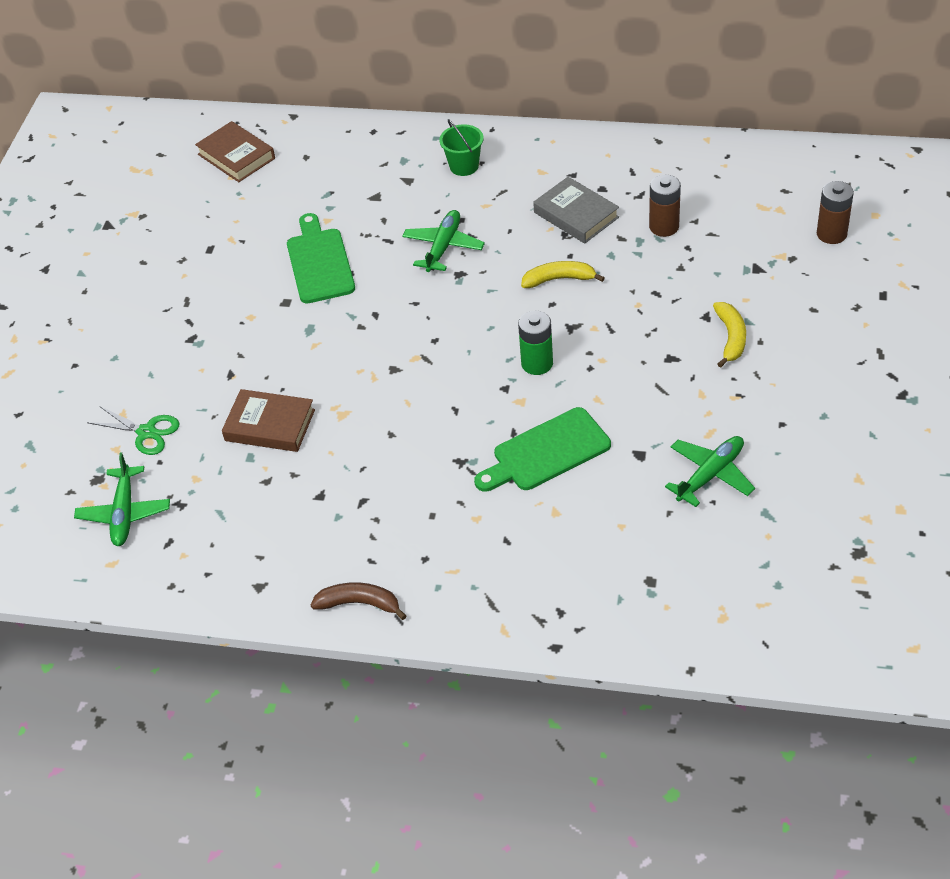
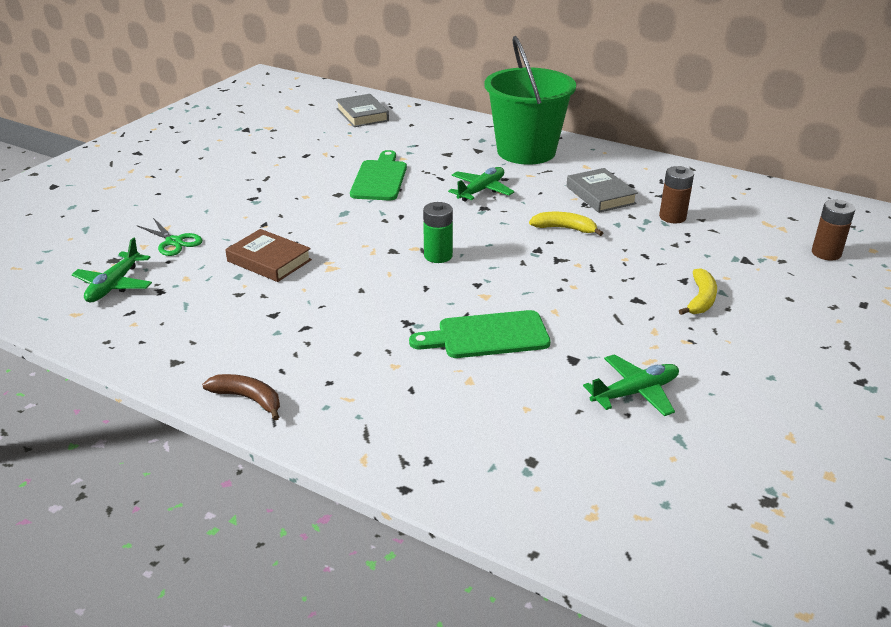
camera: 15 degrees right, 15 degrees down
brown book [195,121,275,182] -> grey book [336,94,389,127]
green bucket [439,119,483,176] -> green bucket [484,36,576,165], size x2.44
green battery [518,311,553,375] -> green battery moved to [423,202,453,263]

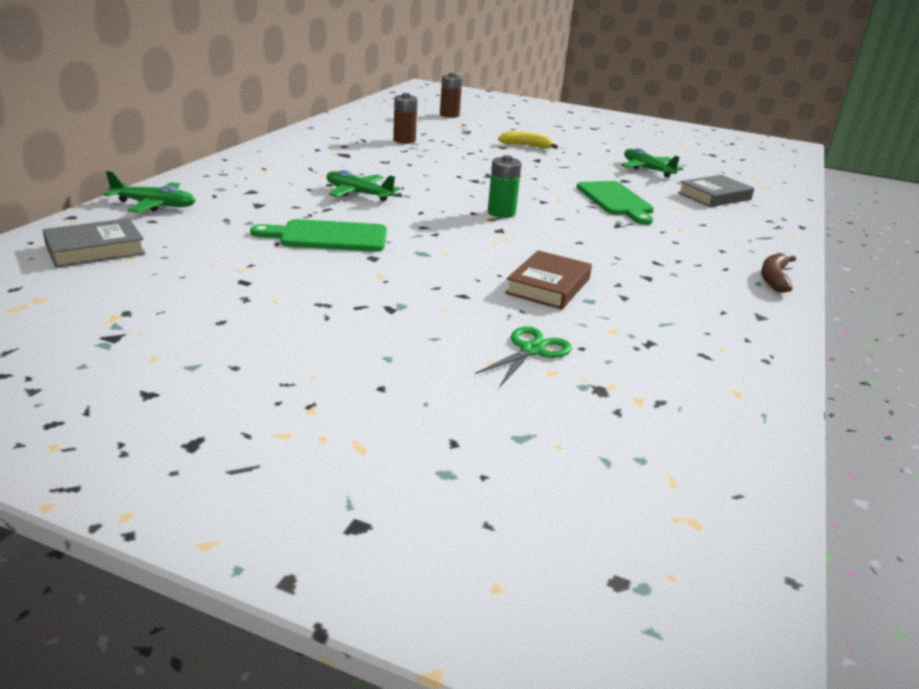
camera: 100 degrees left, 5 degrees down
green plane [72,237,152,302] -> green plane moved to [103,171,196,213]
green bucket [484,36,576,165] -> none
yellow banana [529,212,603,236] -> none
grey book [567,168,638,213] -> grey book moved to [678,175,754,207]

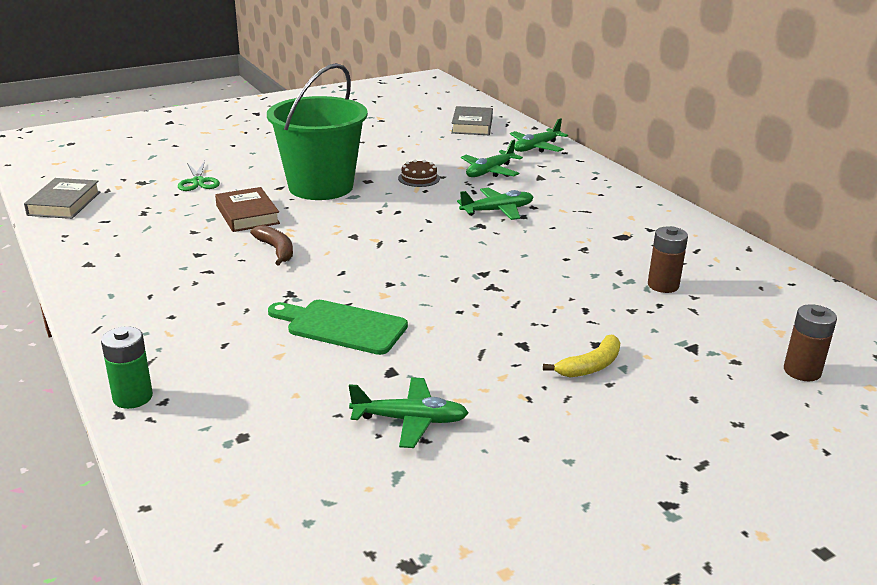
camera: 130 degrees right, 0 degrees up
green cutting board [250,219,387,252] -> brown cake [398,160,440,187]
green battery [488,155,521,218] -> green battery moved to [101,326,153,409]
grey book [678,175,754,207] -> grey book moved to [24,178,100,219]
brown banana [761,253,796,293] -> brown banana moved to [250,225,293,265]
none -> green bucket [267,63,368,200]
none -> green plane [461,140,523,177]

